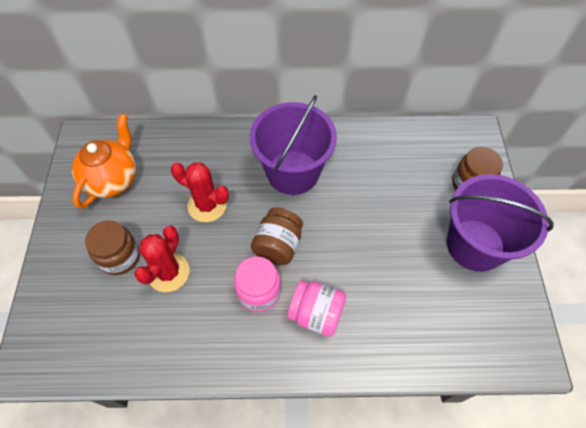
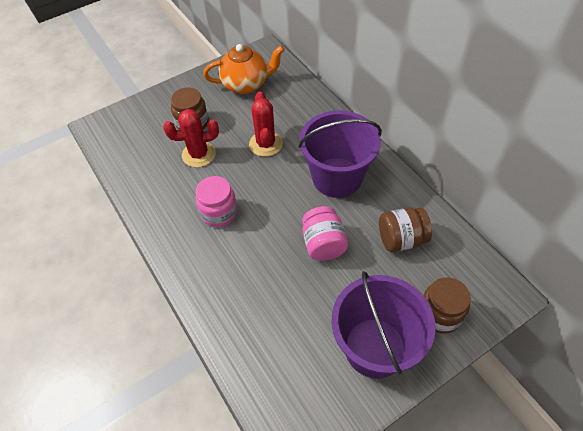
camera: 60 degrees right, 5 degrees down
brown jar [251,208,303,265] -> brown jar moved to [379,207,432,252]
pink jar [287,280,346,337] -> pink jar moved to [302,206,348,261]

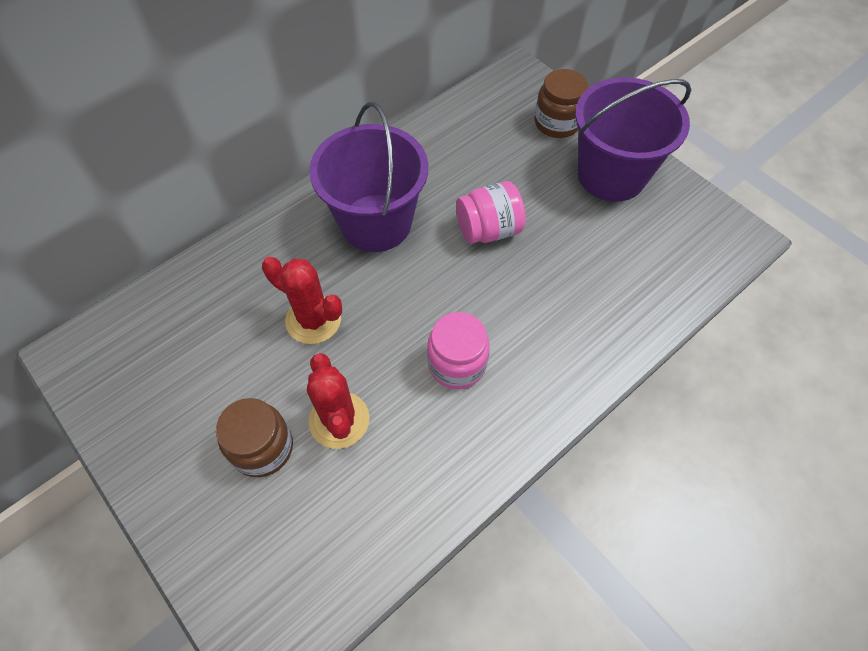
camera: 100 degrees left, 5 degrees up
orange teapot [203,44,285,94] -> none
red cactus [249,92,283,157] -> red cactus turned 45 degrees clockwise [262,257,342,344]
brown jar [379,207,432,252] -> none

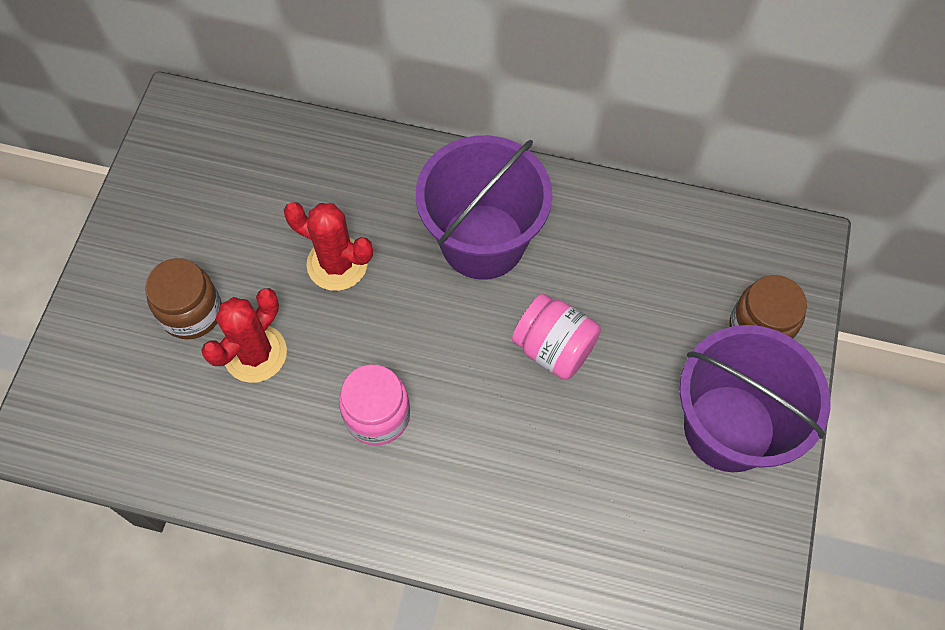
camera: 55 degrees right, 5 degrees up
red cactus [262,257,342,344] -> red cactus turned 60 degrees counterclockwise [284,202,373,291]

